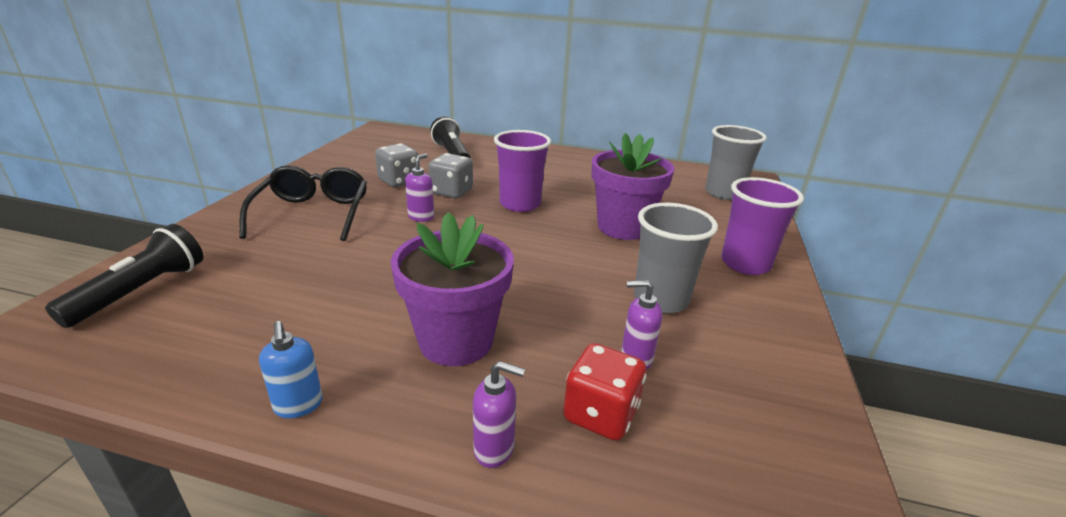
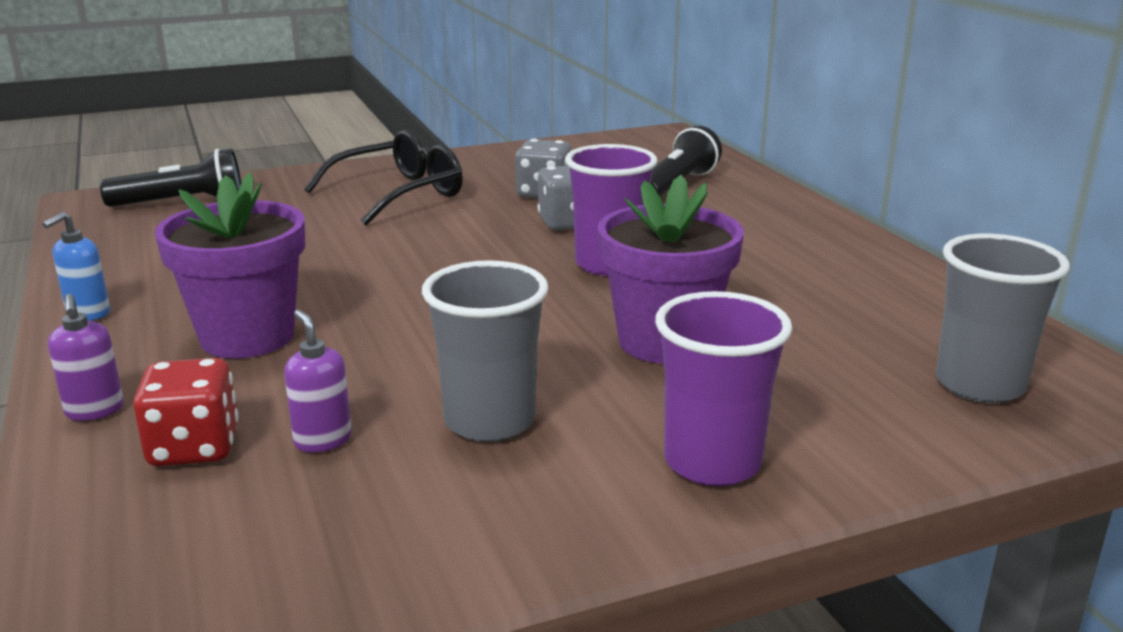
camera: 55 degrees right, 5 degrees down
purple soap dispenser [405,154,434,222] -> none

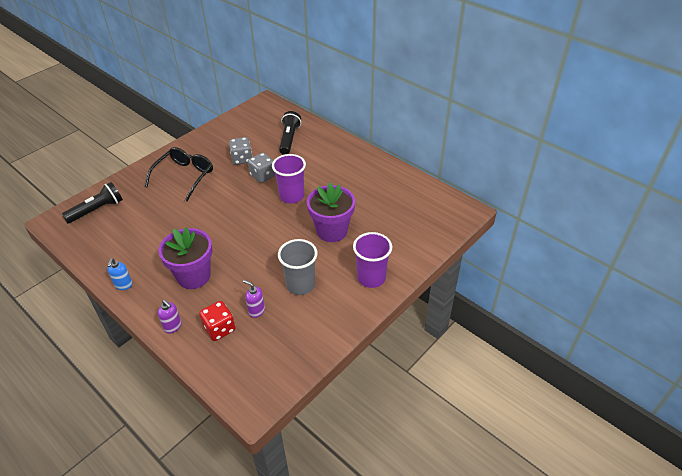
camera: 25 degrees left, 20 degrees up
grey cup [936,234,1070,403] -> none

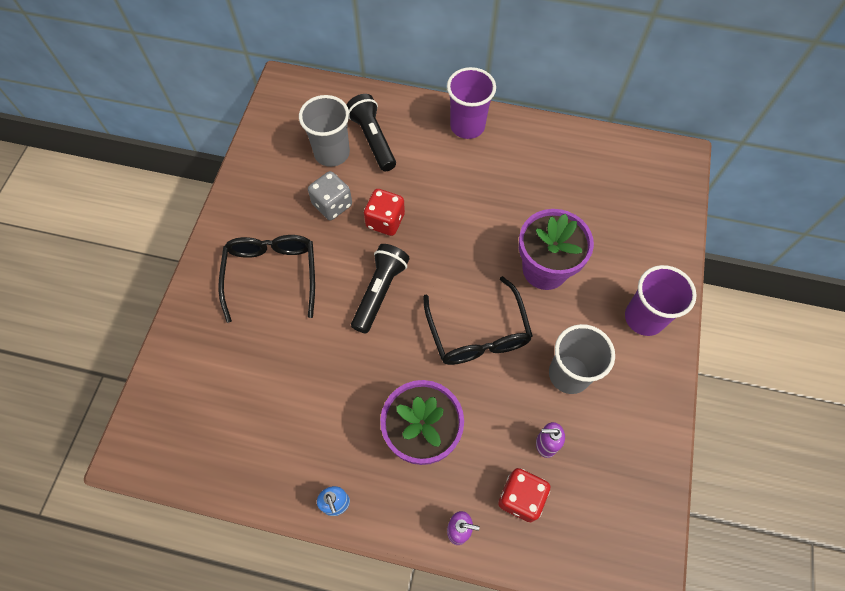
camera: 30 degrees left, 20 degrees up
black flashlight [62,182,123,224] -> black flashlight moved to [351,244,410,334]
grey dice [248,153,275,183] -> red dice [364,189,405,236]
purple cup [272,154,306,204] -> purple cup moved to [447,67,496,139]
none -> grey cup [299,95,350,167]
none -> black glasses [423,276,533,365]

